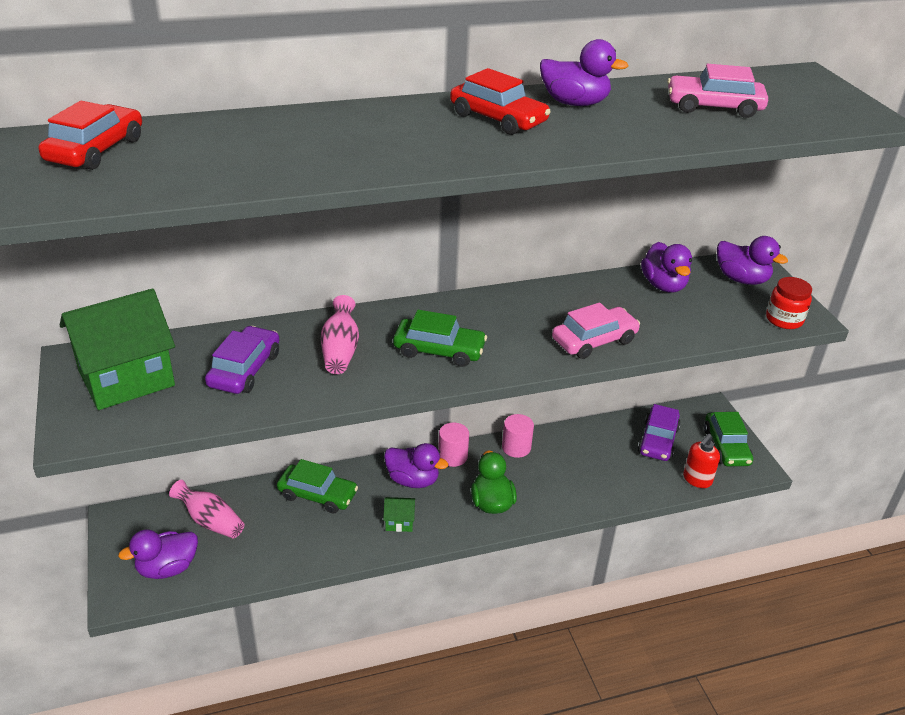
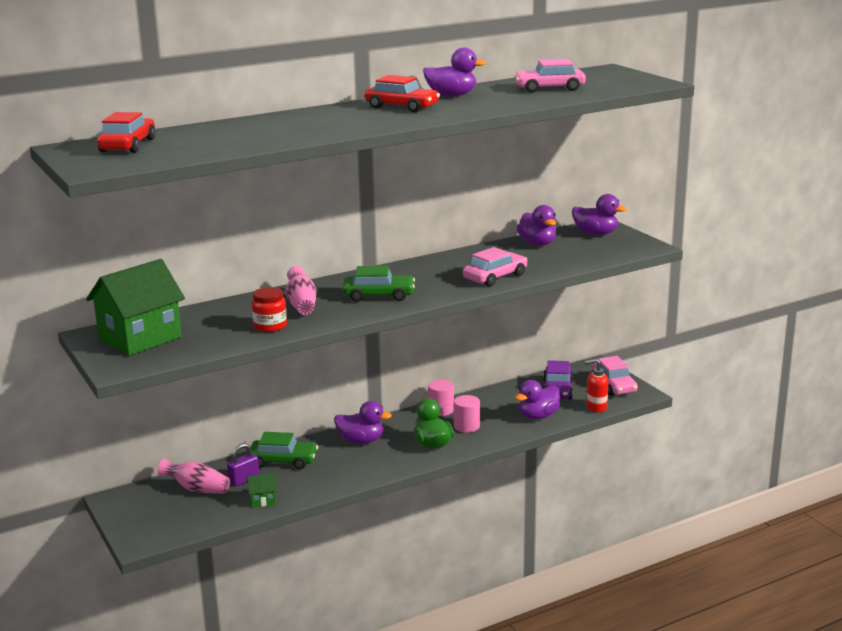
camera: 10 degrees left, 15 degrees down
purple duck [118,530,198,579] -> purple duck moved to [515,380,560,420]
purple car [205,326,279,394] -> none
green house [383,497,415,532] -> green house moved to [247,473,277,507]
pink cylinder [438,423,469,467] -> pink cylinder moved to [454,395,480,433]
red soap dispenser [683,434,720,488] -> red soap dispenser turned 60 degrees clockwise [584,359,609,413]
green car [704,412,753,466] -> pink car [592,356,638,396]
red jar [766,277,812,329] -> red jar moved to [252,287,287,332]
none -> purple padlock [227,443,259,487]

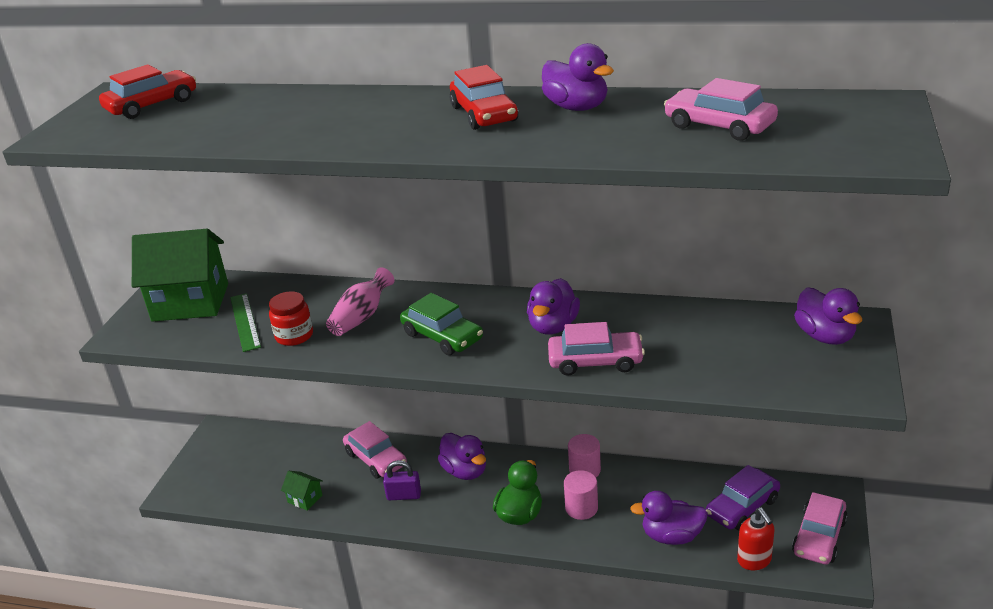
camera: 45 degrees right, 10 degrees up
pink vase [158,459,230,494] -> none
purple padlock [227,443,259,487] -> purple padlock moved to [383,460,421,500]
green car [251,432,318,469] -> pink car [343,421,407,479]
purple duck [517,205,556,246] -> purple duck moved to [527,278,580,334]
red soap dispenser [584,359,609,413] -> red soap dispenser turned 150 degrees counterclockwise [737,508,775,570]
none -> green ruler [230,293,261,352]

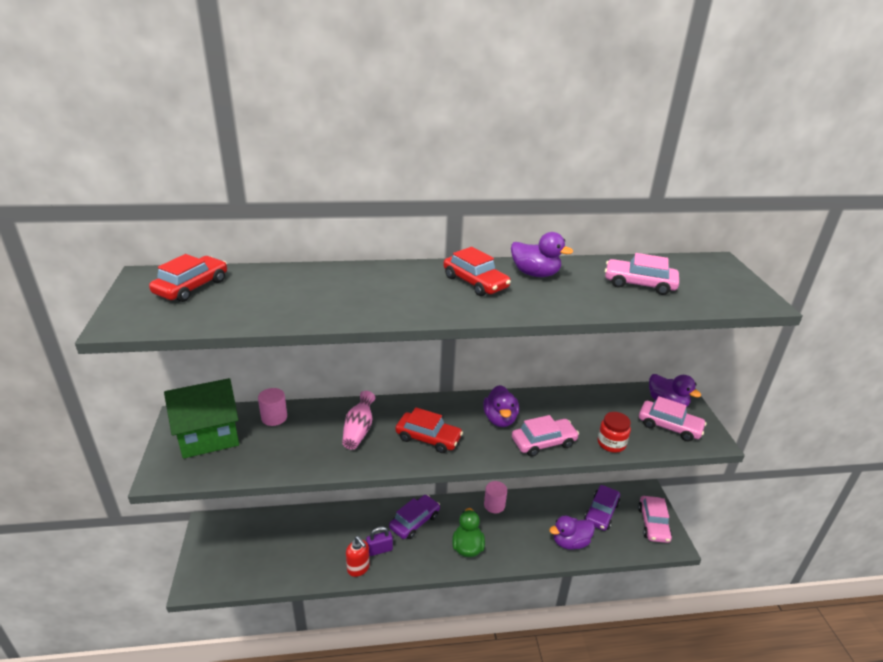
camera: 25 degrees left, 0 degrees up
green ruler [230,293,261,352] -> none
red jar [269,291,313,346] -> red jar moved to [598,412,631,453]
green house [281,471,323,511] -> none
pink car [343,421,407,479] -> pink car moved to [639,396,707,442]
green car [400,293,483,355] -> red car [395,407,463,453]
purple duck [438,433,486,480] -> purple car [389,495,440,539]
pink cylinder [564,470,598,520] -> pink cylinder moved to [258,388,287,426]
red soap dispenser [737,508,775,570] -> red soap dispenser moved to [346,536,370,577]

